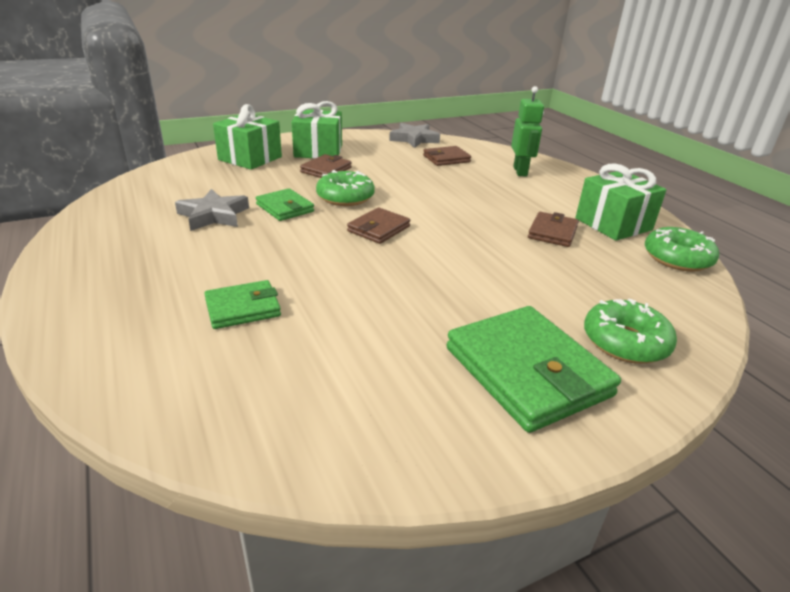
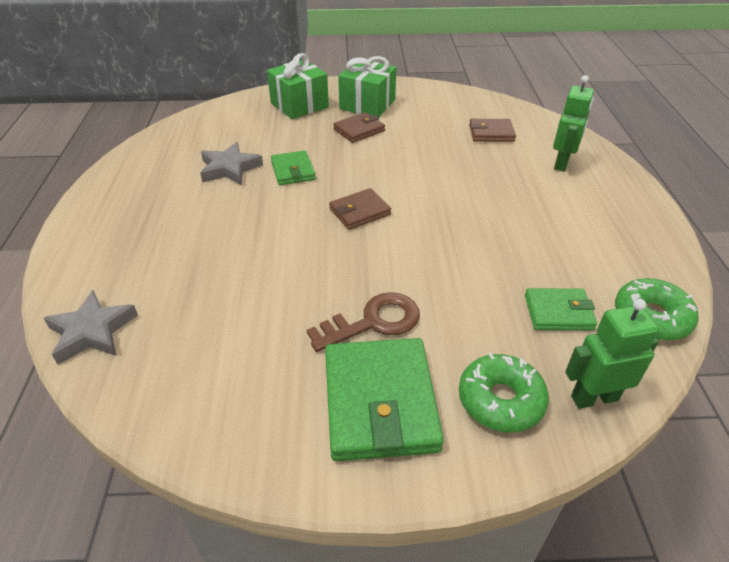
camera: 25 degrees right, 10 degrees up
green wallet [204,280,281,329] -> green wallet moved to [525,288,597,330]
green donut [316,170,375,206] -> none
grey star [389,123,440,148] -> grey star moved to [44,290,138,364]
brown wallet [528,212,579,247] -> none
green gift [575,164,667,241] -> none
none -> brown key [307,292,420,352]
none -> green robot [565,299,659,409]

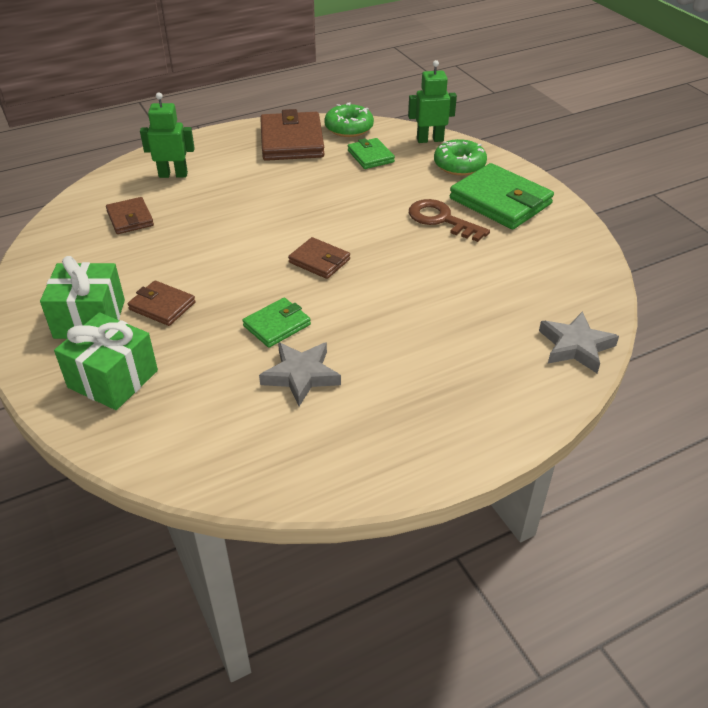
camera: 115 degrees left, 0 degrees up
green wallet [325,338,444,461] -> green wallet turned 75 degrees clockwise [450,163,554,229]
green robot [565,299,659,409] -> green robot turned 120 degrees clockwise [408,60,457,143]
none -> brown wallet [260,109,325,161]

